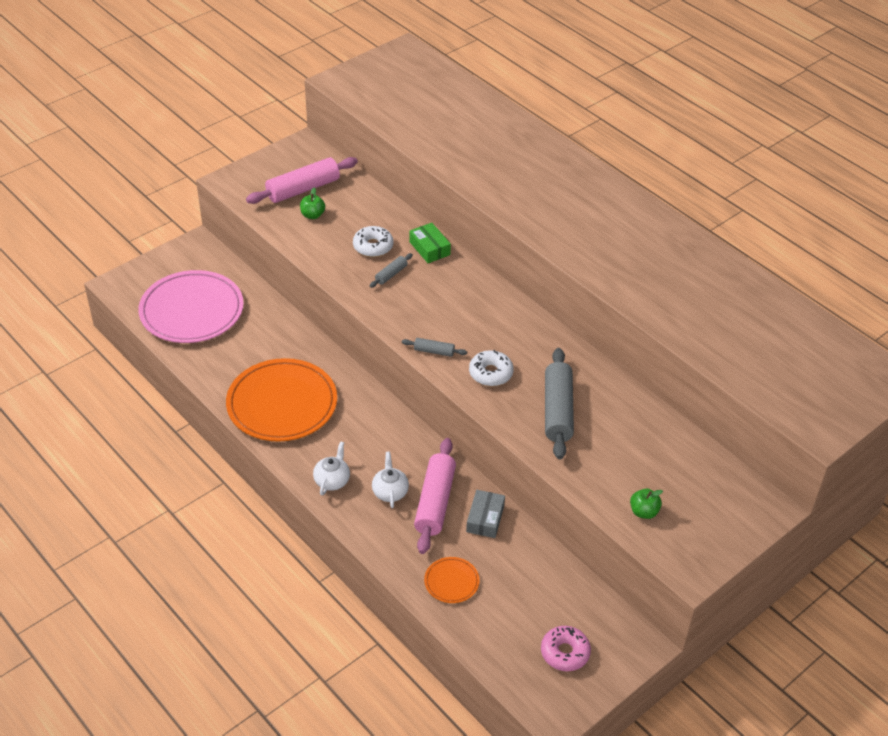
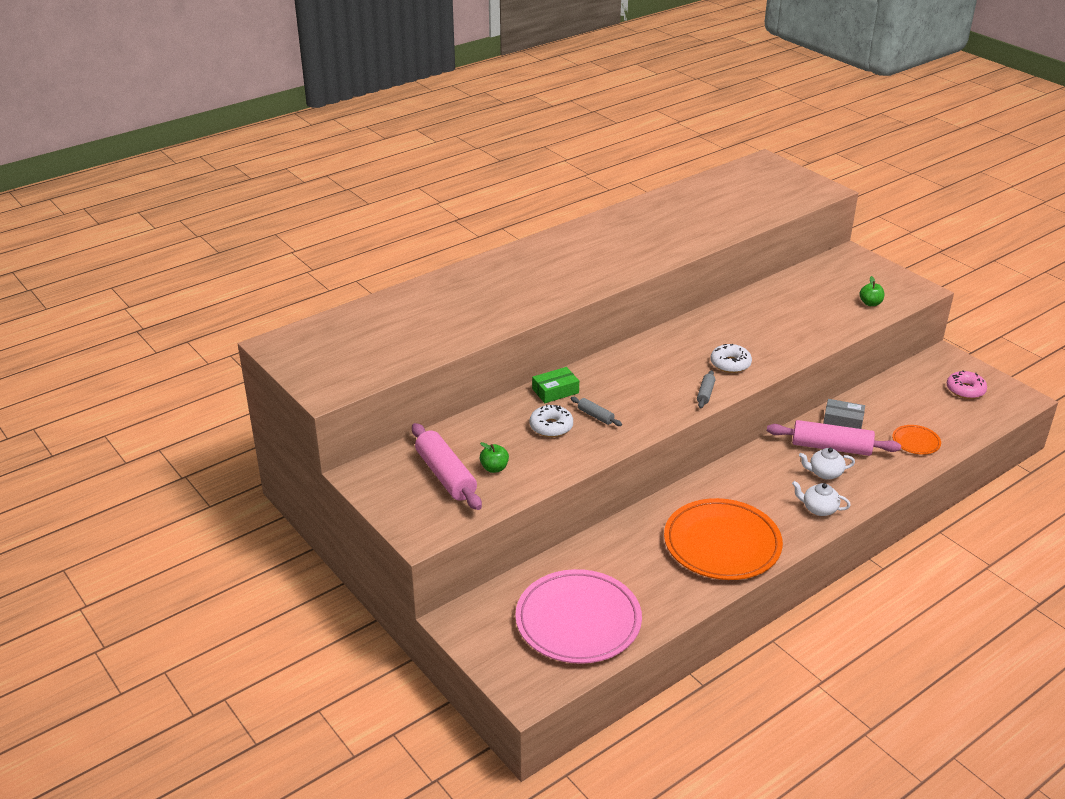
camera: 85 degrees left, 10 degrees down
grey rolling pin [545,348,574,459] -> none

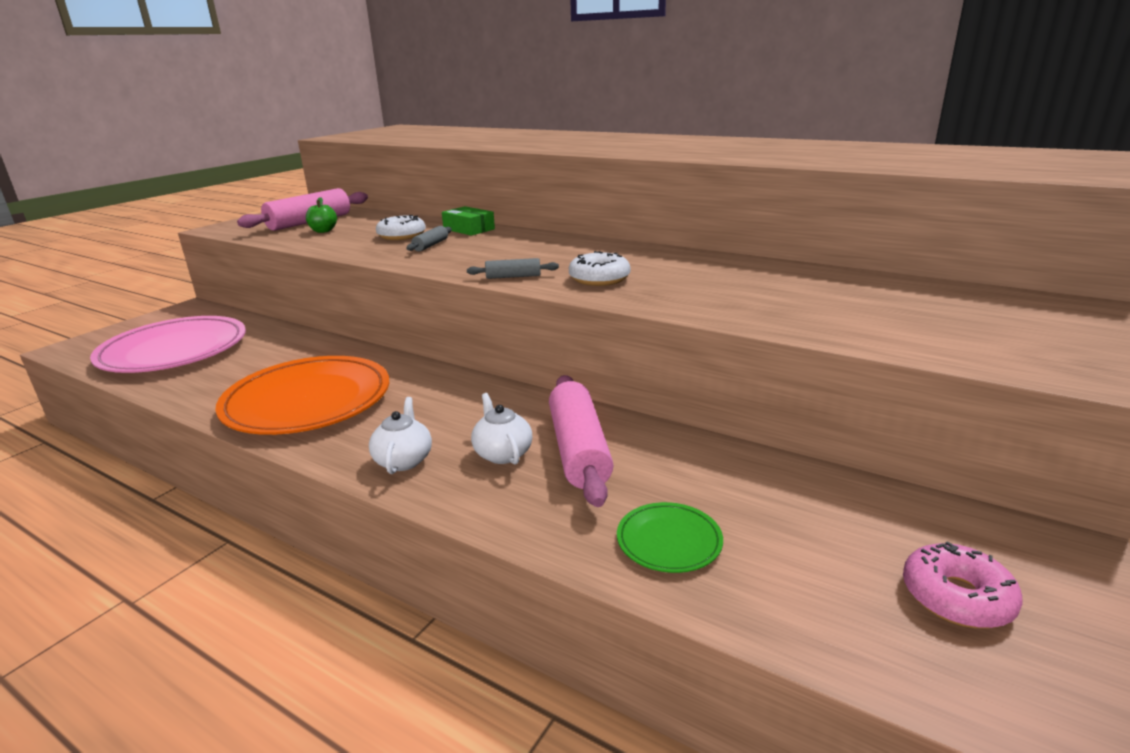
camera: 70 degrees right, 10 degrees down
grey box [823,399,865,429] -> none
green apple [859,276,884,306] -> none
orange plate [892,425,941,455] -> green plate [617,502,723,573]

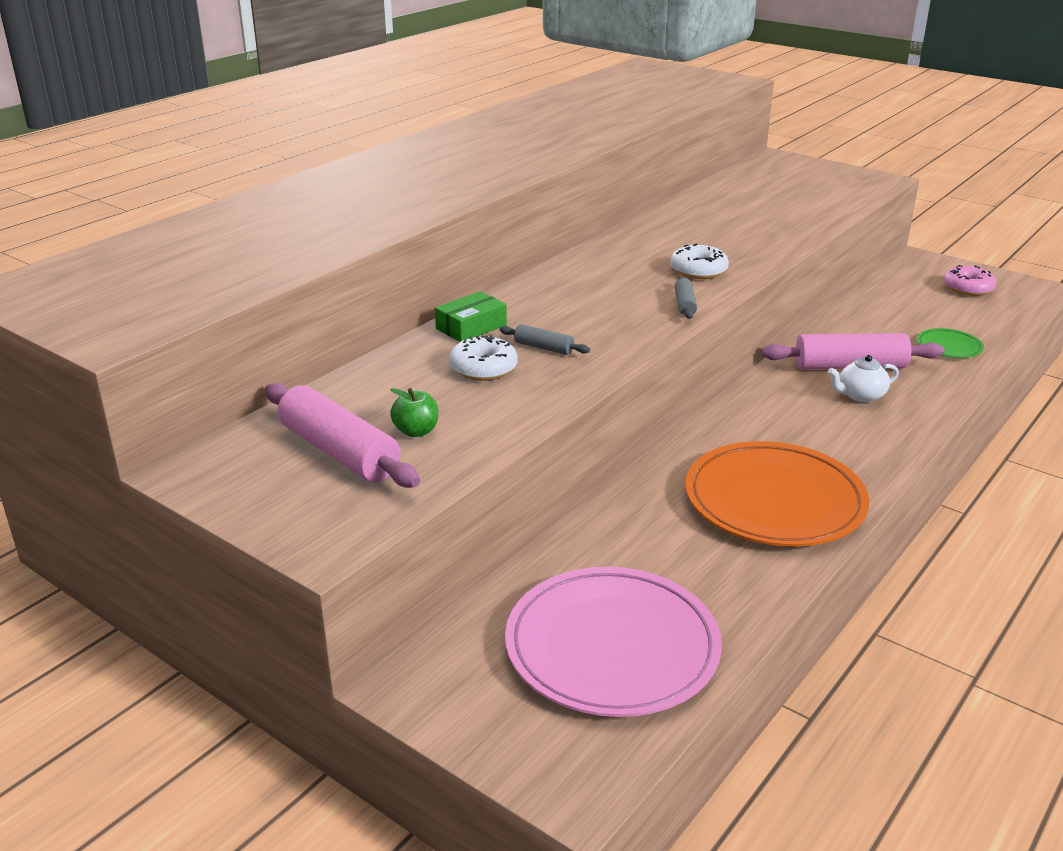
camera: 85 degrees left, 5 degrees up
white teapot [369,397,432,474] -> none

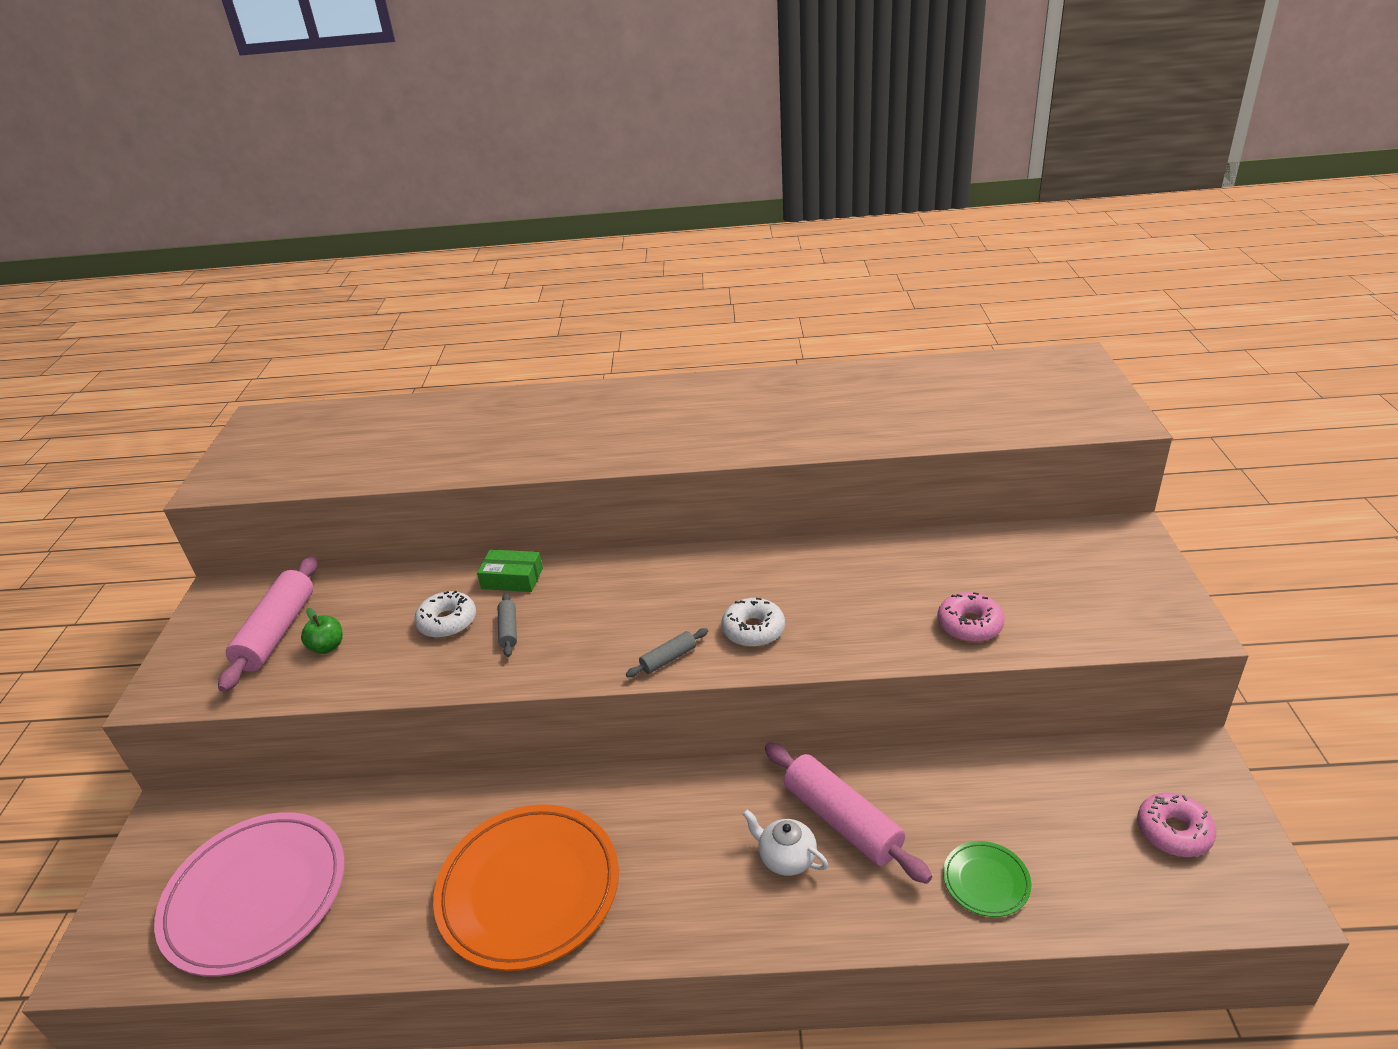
camera: 55 degrees right, 5 degrees up
none -> pink donut [938,592,1005,642]

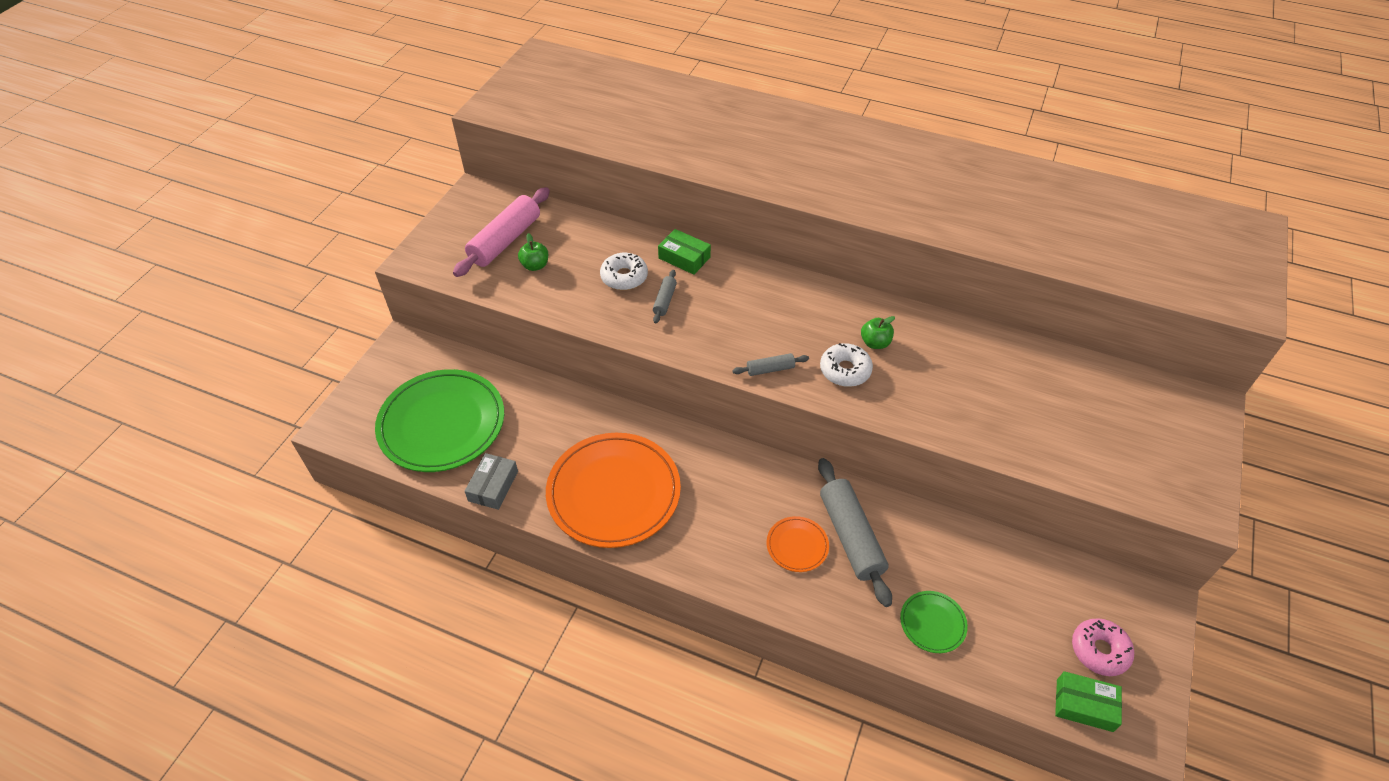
camera: 20 degrees right, 15 degrees up
pink plate [154,812,345,977] -> green plate [375,369,504,472]
white teapot [743,809,828,876] -> orange plate [767,516,829,572]
pink rolling pin [765,742,932,884] -> grey rolling pin [818,458,892,607]
pink donut [938,592,1005,642] -> none
none -> grey box [464,453,518,510]
none -> green apple [861,316,895,349]
none -> green box [1055,671,1122,732]

